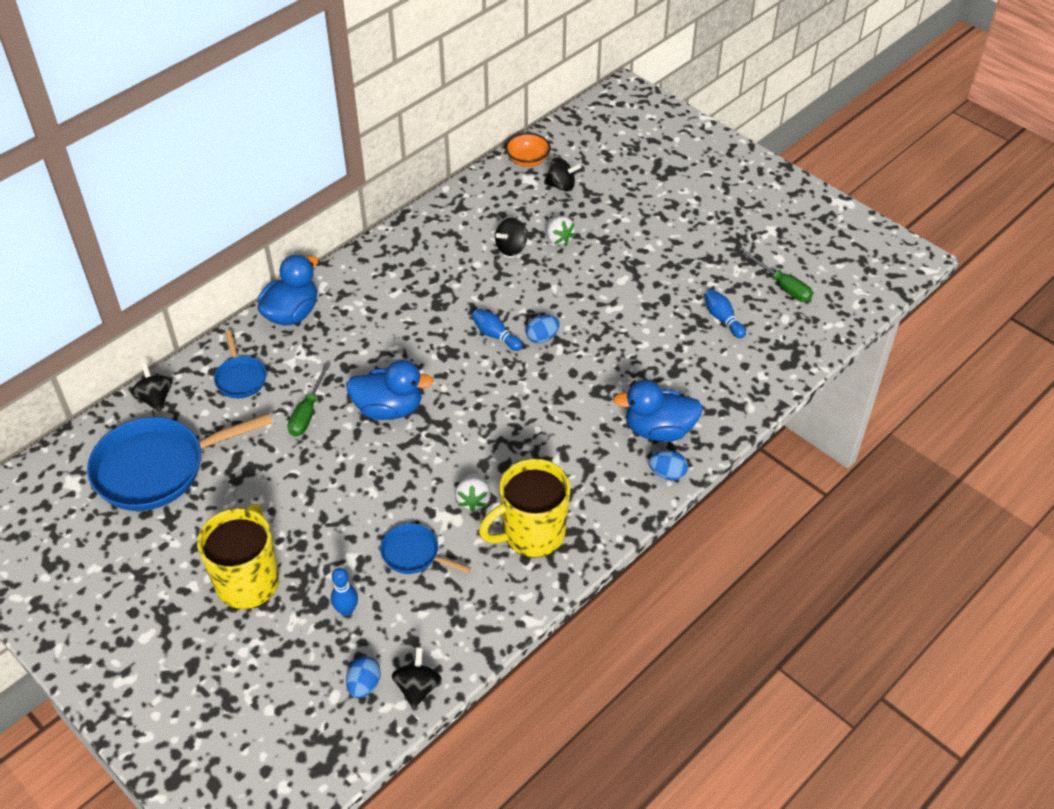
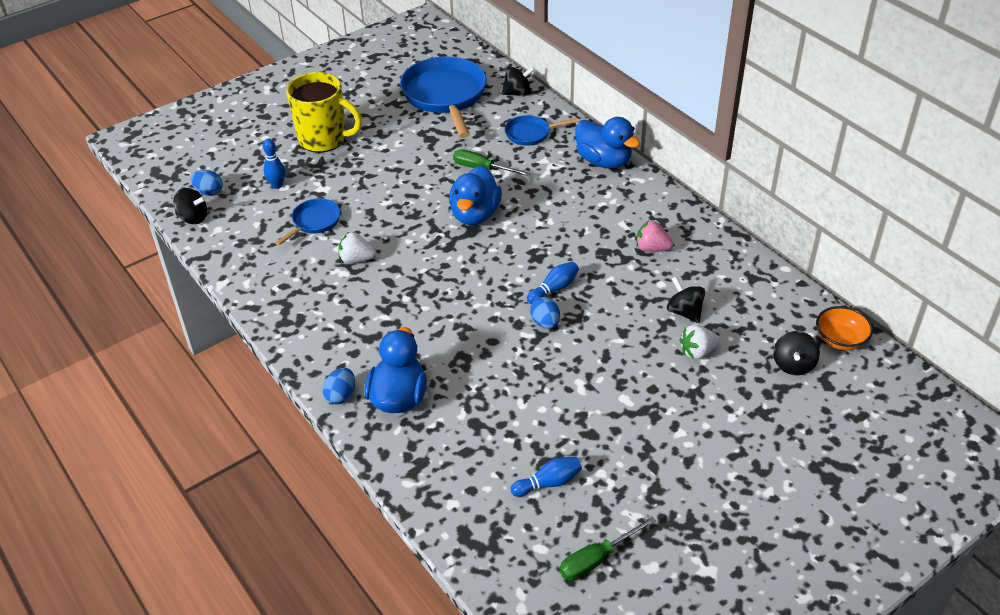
camera: 100 degrees right, 5 degrees down
yellow mug [479,459,571,558] -> none
none -> pink strawberry [636,221,673,252]

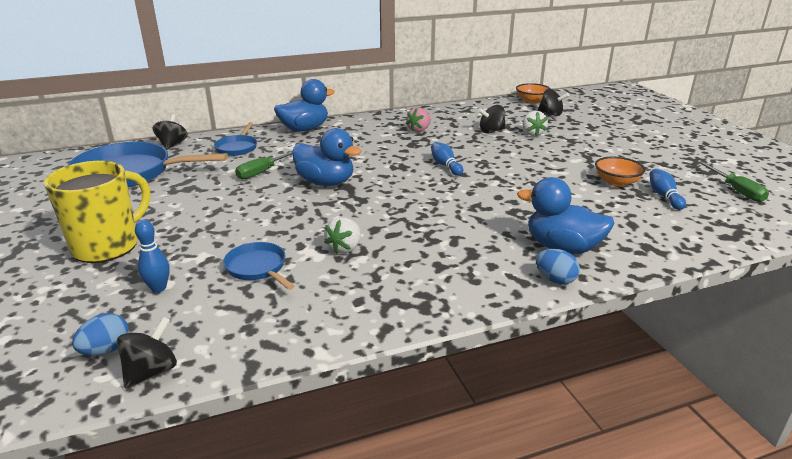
camera: 75 degrees left, 15 degrees down
blue egg [530,297,560,329] -> none
none -> orange bowl [595,157,646,187]

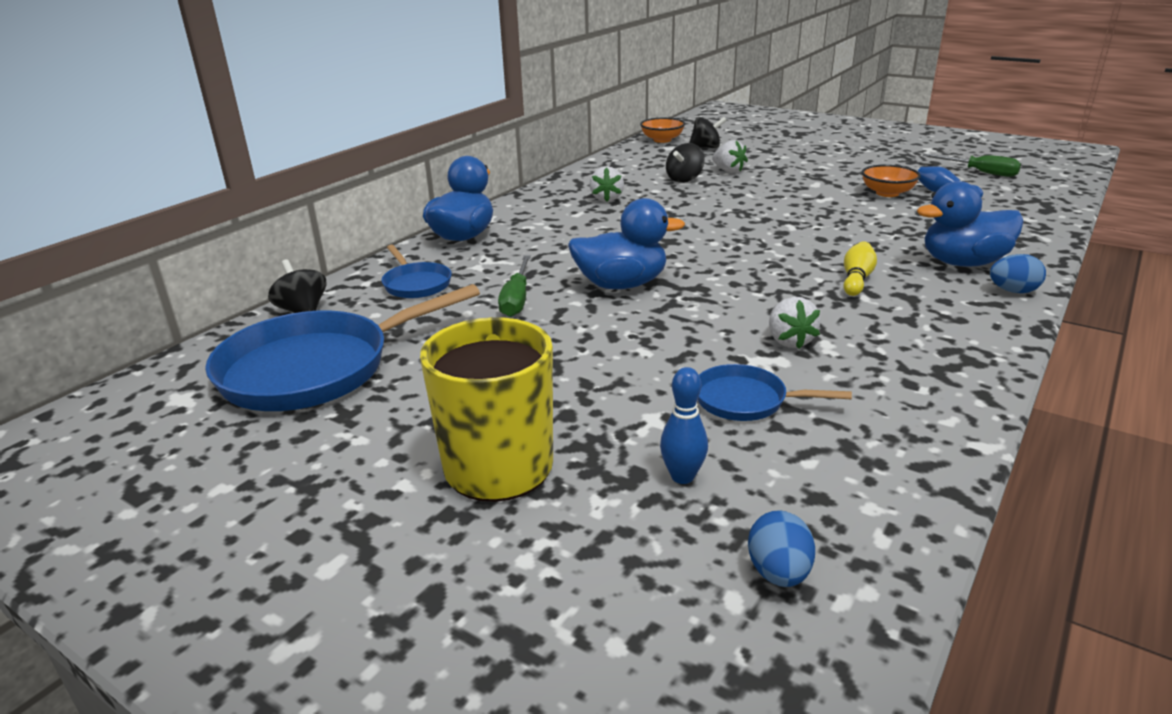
camera: 35 degrees left, 0 degrees up
black spinning top [117,317,177,389] -> none
pink strawberry [406,107,431,132] -> white strawberry [589,166,624,202]
blue bowling pin [431,142,463,176] -> none
none -> yellow bowling pin [843,241,877,296]

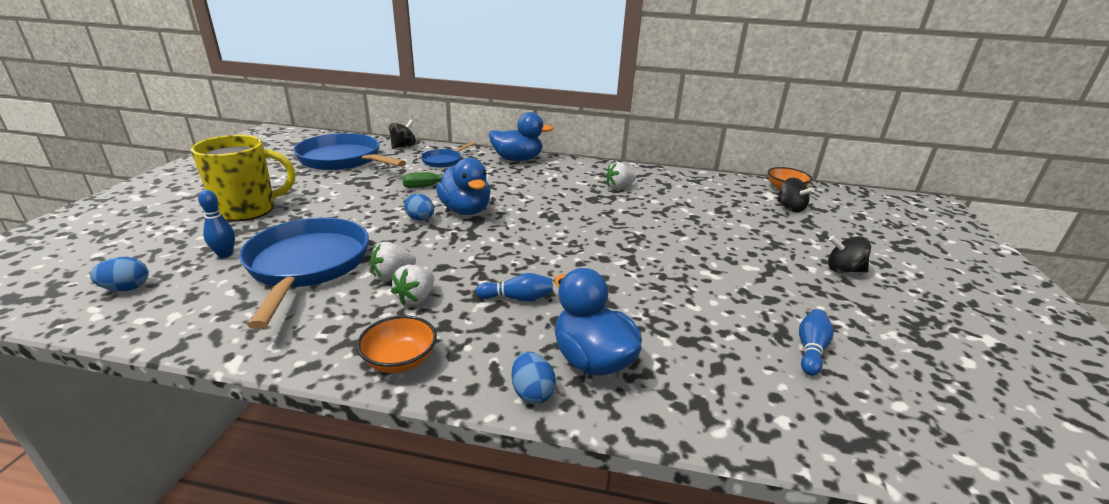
camera: 65 degrees right, 0 degrees up
black spinning top [666,143,705,183] -> black spinning top moved to [828,236,871,273]
blue pan [698,364,852,421] -> blue pan [239,217,369,329], size x2.02
white strawberry [712,140,748,173] -> white strawberry moved to [391,265,434,305]
yellow bowling pin [843,241,877,296] -> blue bowling pin [476,273,553,302]
orange bowl [861,165,921,197] -> orange bowl moved to [357,315,437,373]
green screwdriver [922,154,1021,177] -> none
none -> blue egg [404,193,434,221]

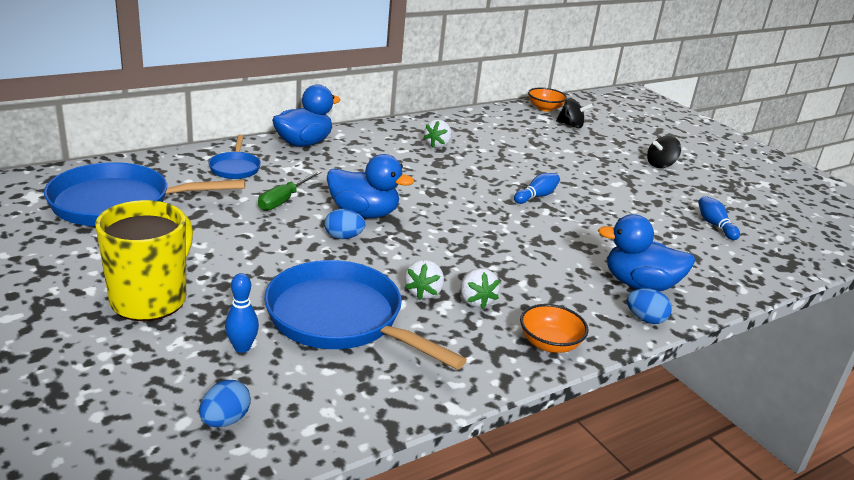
camera: 45 degrees left, 0 degrees up
black spinning top [389,120,416,149] -> none
blue bowling pin [476,273,553,302] -> blue bowling pin moved to [514,173,560,204]

